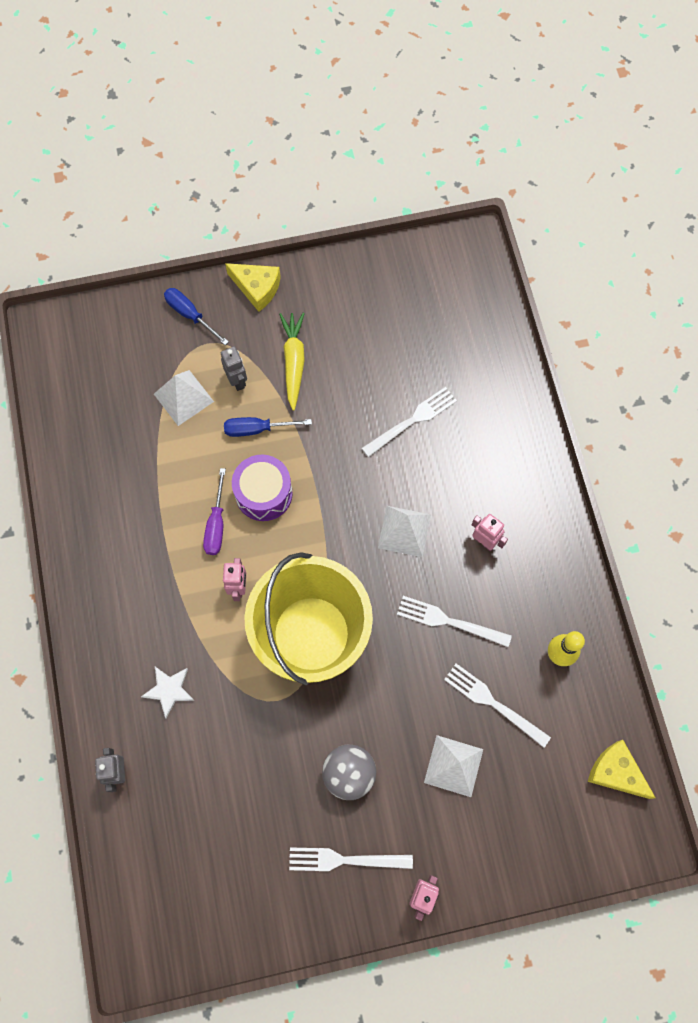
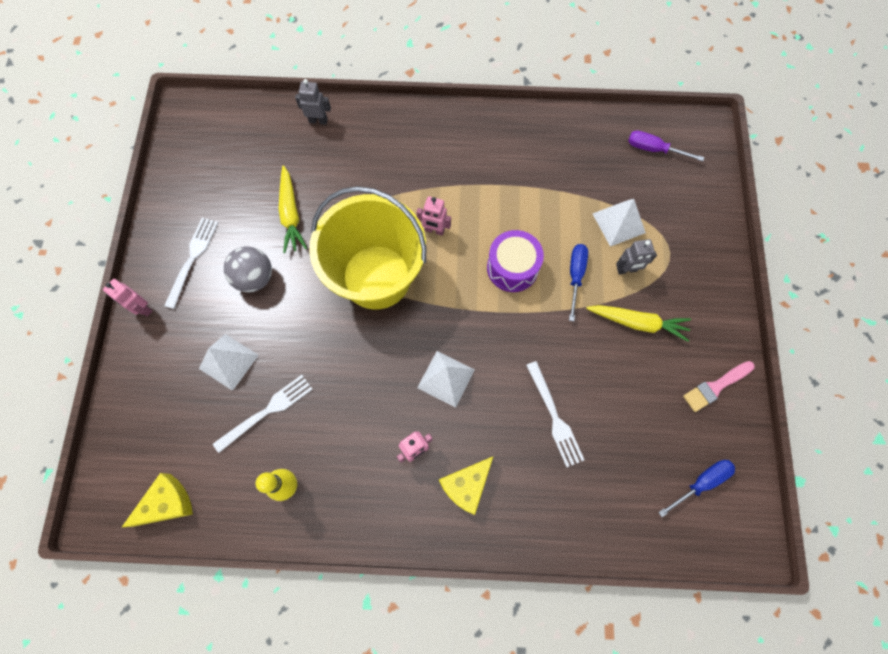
camera: 105 degrees right, 0 degrees up
white star [141,667,195,718] -> none
blue screwdriver [164,288,229,345] -> blue screwdriver moved to [658,460,735,517]
purple screwdriver [203,468,226,555] -> purple screwdriver moved to [628,131,704,161]
yellow cheese [225,263,281,312] -> yellow cheese moved to [439,457,493,515]
white fork [397,596,512,647] -> none
none -> yellow carrot [278,165,307,253]
none -> pink brush [683,361,755,412]

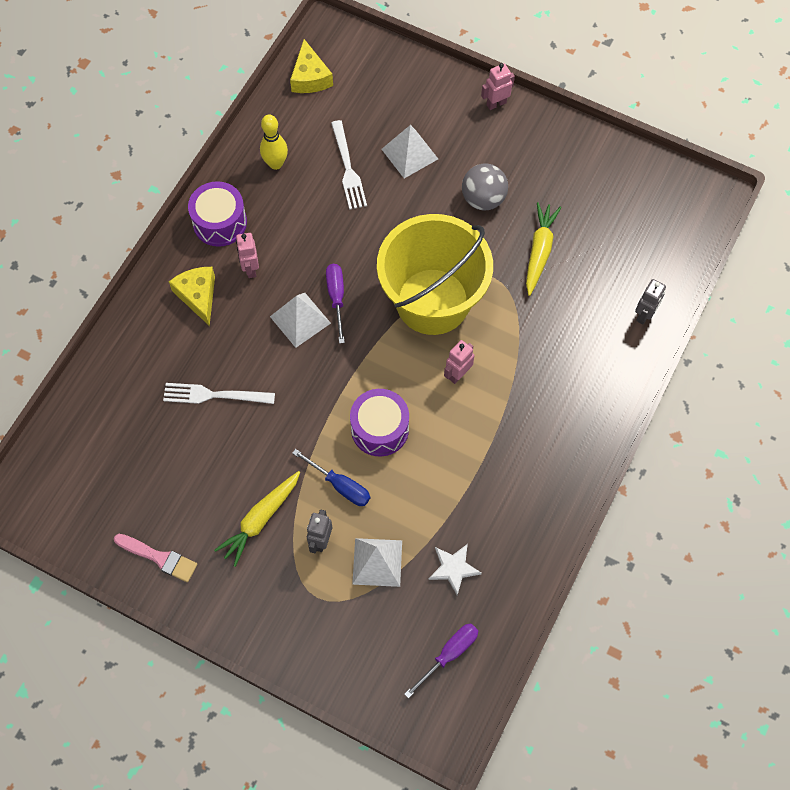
camera: 115 degrees right, 5 degrees down
white fork [164,218,218,309] -> none
yellow carrot [278,165,307,253] -> yellow carrot turned 90 degrees clockwise [526,202,561,296]
blue screwdriver [658,460,735,517] -> none
pink brush [683,361,755,412] -> pink brush turned 120 degrees clockwise [114,534,197,582]
none -> purple drum [188,181,247,247]
none -> purple screwdriver [326,264,345,344]
none -> white star [428,544,482,595]

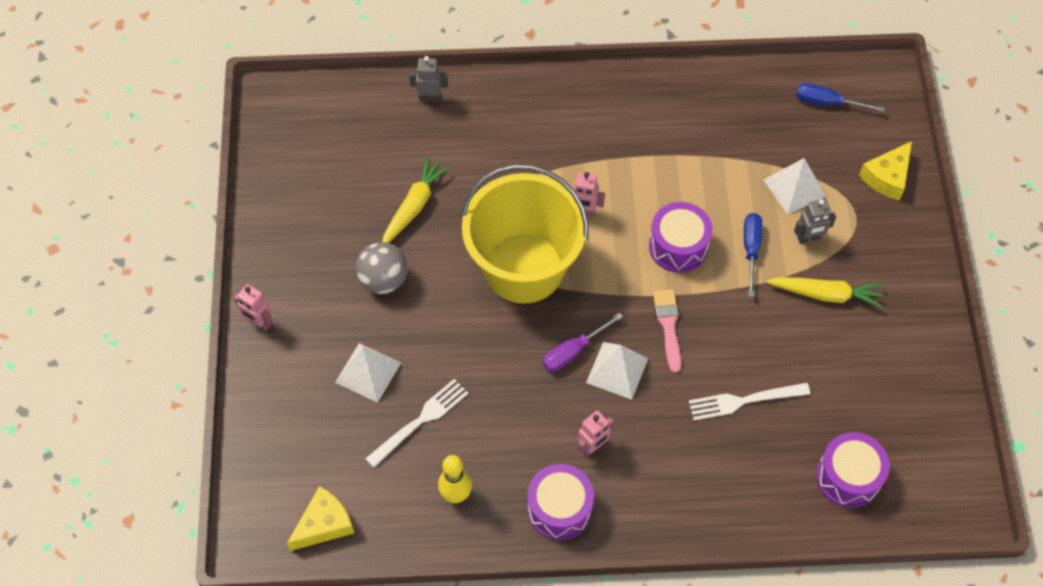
camera: 120 degrees left, 5 degrees down
pink brush [114,534,197,582] -> pink brush moved to [653,289,681,373]
white fork [163,383,275,404] -> white fork turned 105 degrees clockwise [689,383,810,420]
yellow cheese [169,267,215,326] -> yellow cheese moved to [859,141,912,201]
purple screwdriver [404,624,478,699] -> blue screwdriver [796,83,885,112]
white star [428,544,482,595] -> none
yellow carrot [526,202,561,296] -> yellow carrot turned 135 degrees clockwise [382,156,451,243]
none -> purple drum [816,432,890,508]

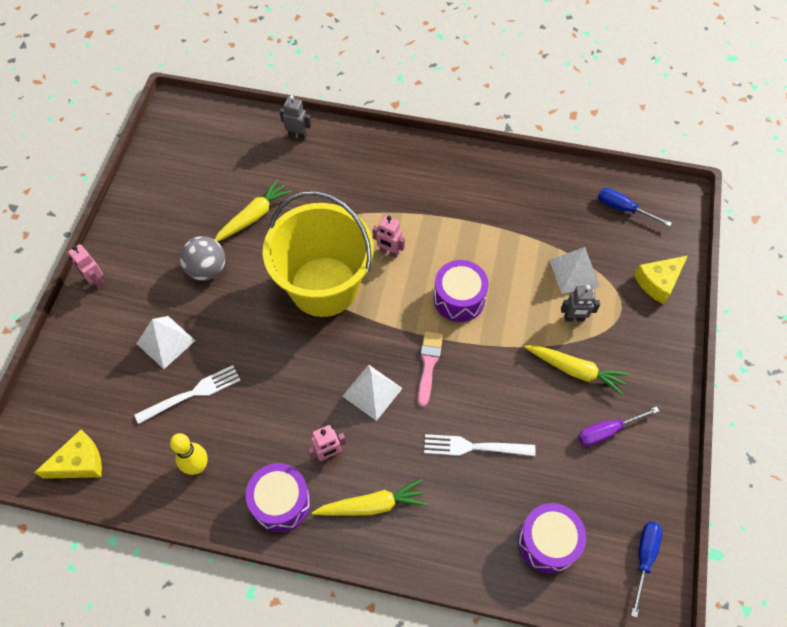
camera: 15 degrees right, 0 degrees up
purple screwdriver [543,312,623,372] -> purple screwdriver moved to [578,406,659,446]
blue screwdriver [744,213,762,297] -> blue screwdriver moved to [631,521,663,618]
none -> yellow carrot [312,479,428,516]

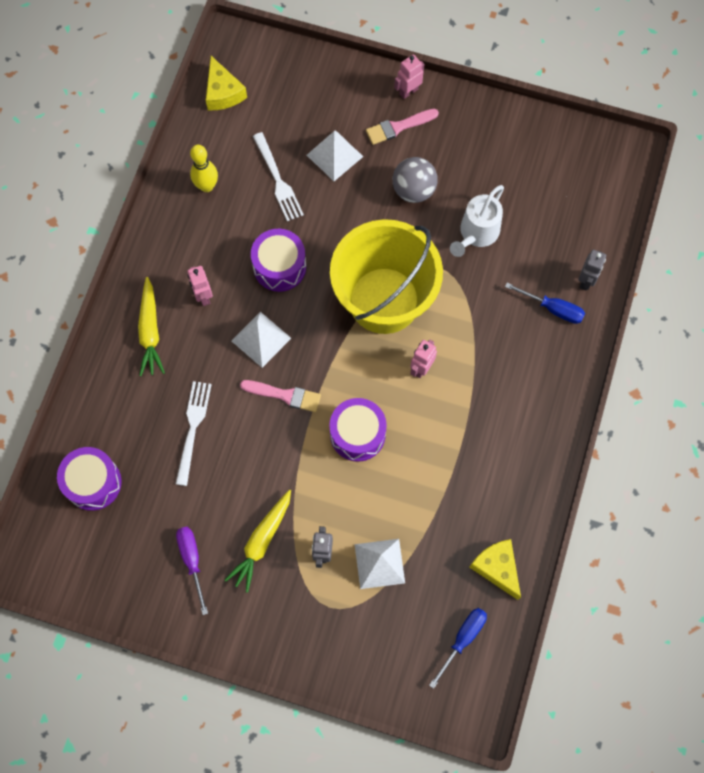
camera: 95 degrees right, 10 degrees up
yellow carrot [215,179,292,242] -> white watering can [450,185,504,257]
purple drum [246,463,311,532] -> purple drum moved to [251,229,306,292]
blue screwdriver [631,521,663,618] -> blue screwdriver moved to [505,283,585,324]
yellow cheese [634,256,688,304] -> yellow cheese moved to [469,539,521,600]
none -> pink brush [366,109,439,145]

